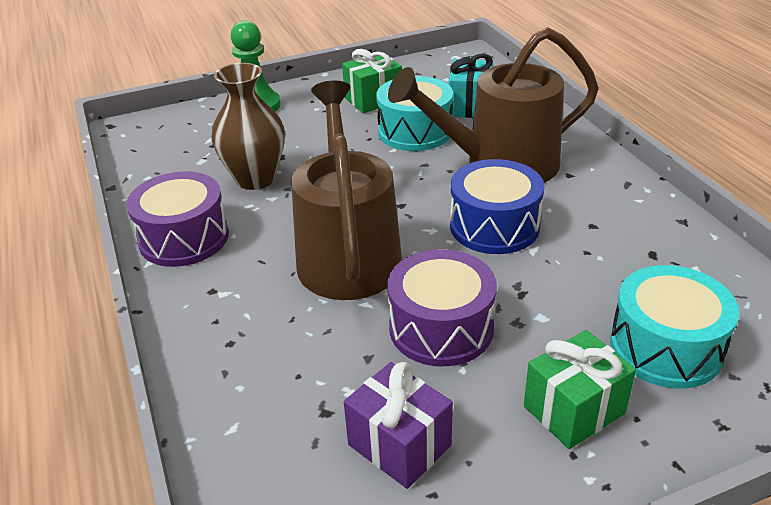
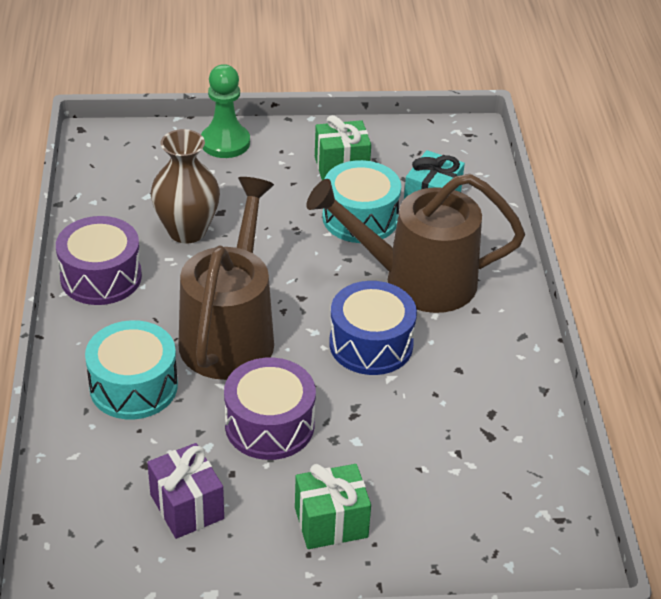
camera: 15 degrees right, 5 degrees up
turquoise drum [610,265,739,389] -> turquoise drum moved to [85,320,178,419]

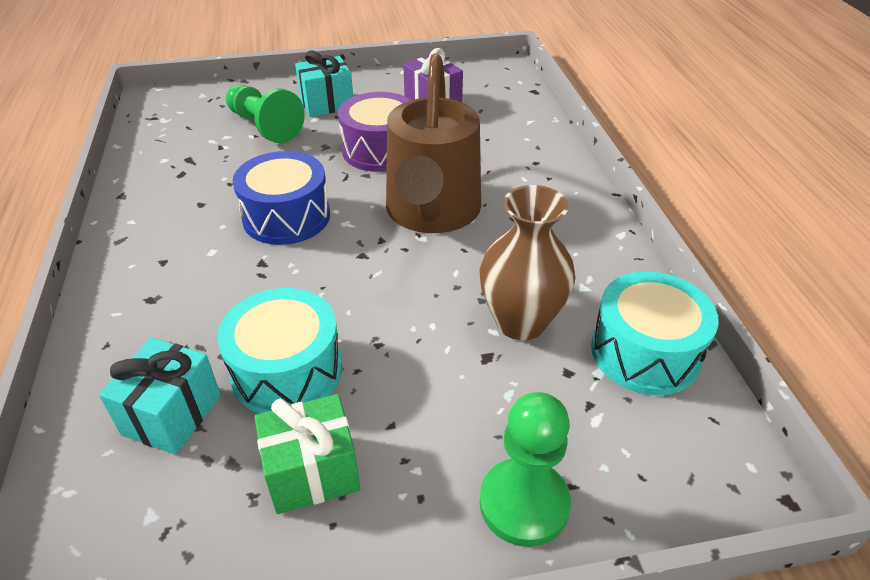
camera: 175 degrees right, 0 degrees up
purple drum [56,216,142,305] -> none
turquoise drum [85,320,178,419] -> turquoise drum moved to [591,271,719,395]
green gift [295,464,371,549] -> turquoise gift [295,51,353,117]
brown watering can [306,174,525,313] -> none
none -> green pawn [226,84,305,143]

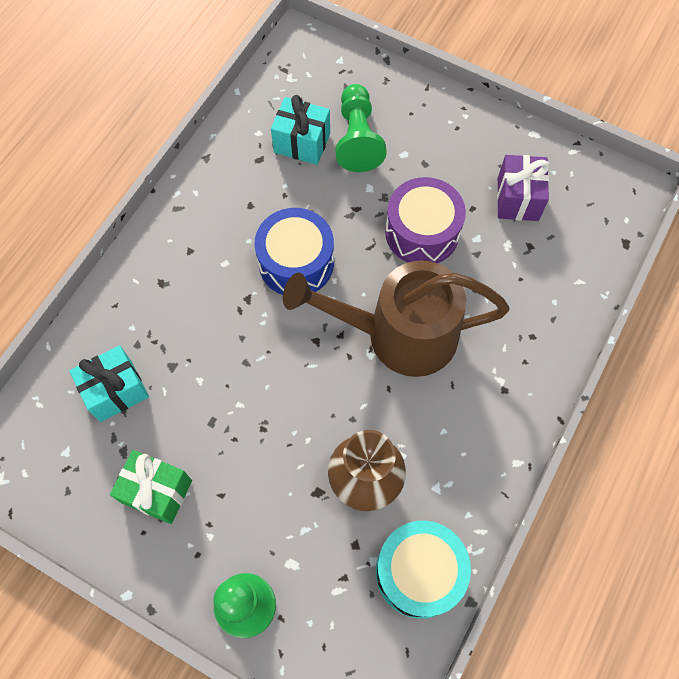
camera: 40 degrees right, 25 degrees up
turquoise drum [217,288,342,414] -> none
turquoise gift [295,51,353,117] -> turquoise gift moved to [271,95,330,165]
brown watering can [386,54,481,233] -> brown watering can turned 45 degrees clockwise [283,260,510,377]

